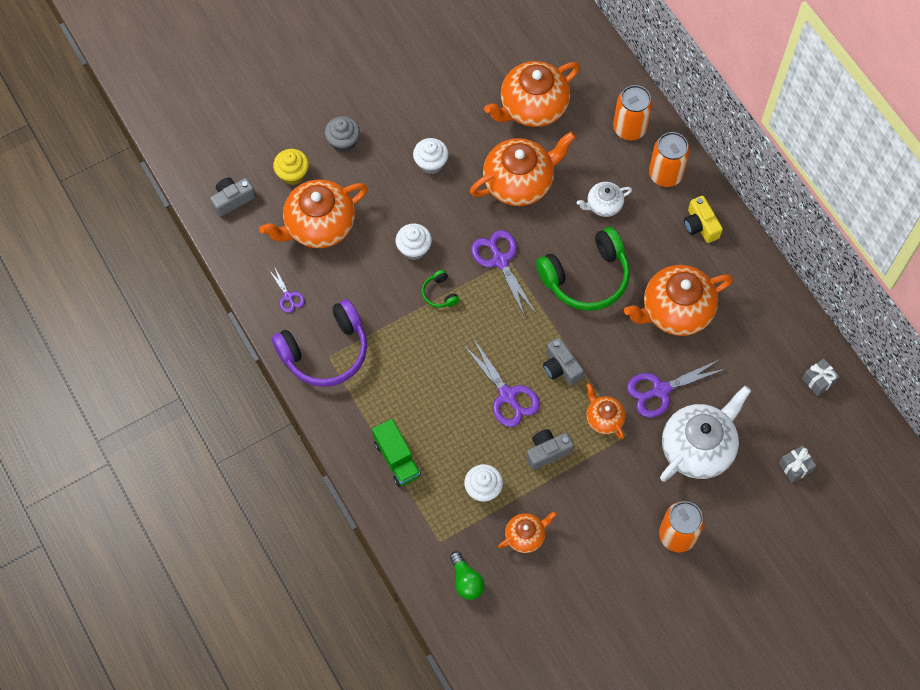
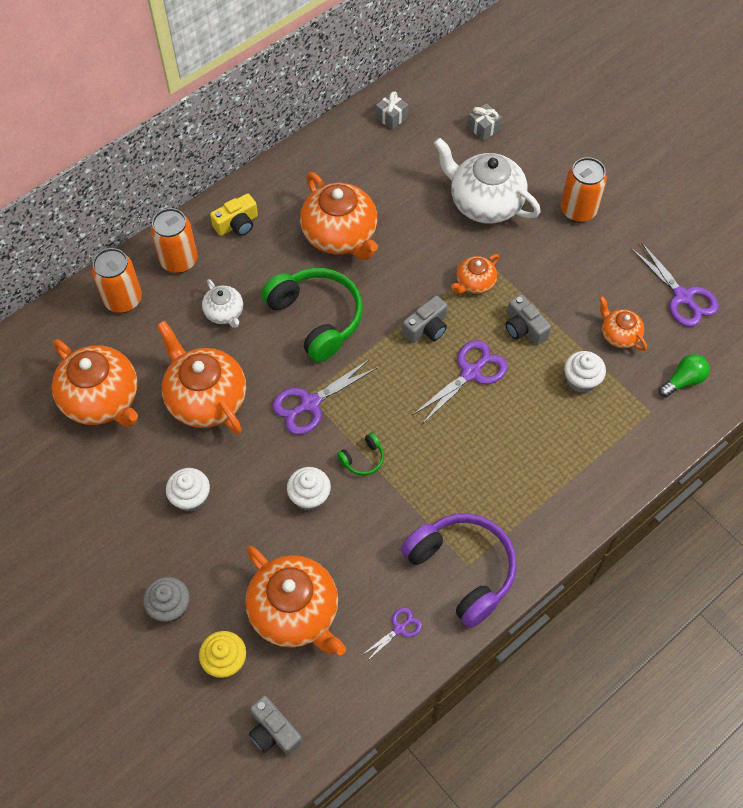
camera: 100 degrees left, 5 degrees down
green truck [372,419,421,487] -> none
purple scissors [627,359,725,417] -> purple scissors moved to [631,242,719,327]

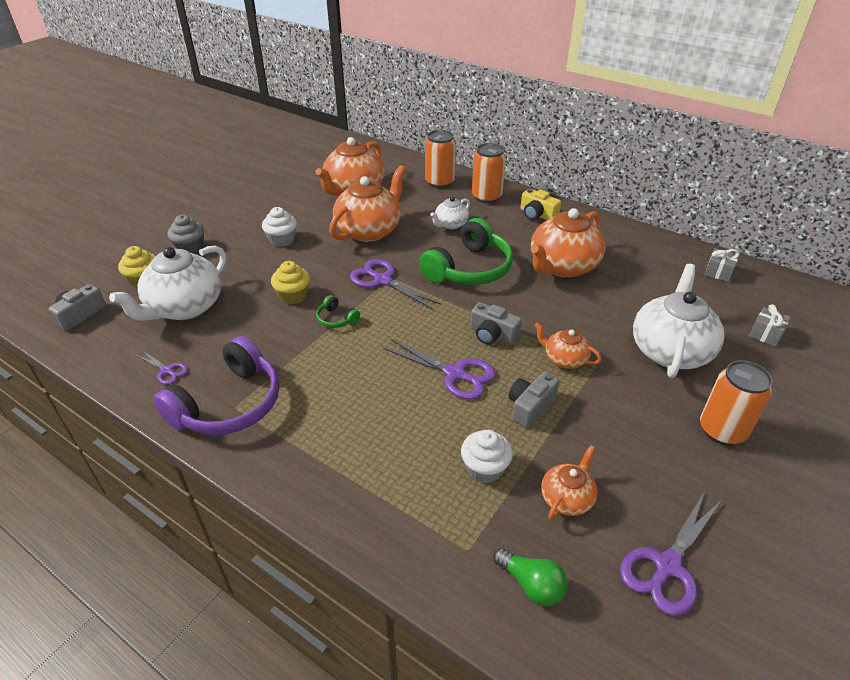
camera: 75 degrees right, 20 degrees down
orange teapot [246,546,346,655] -> white teapot [109,246,226,321]
white cupcake [287,467,331,511] -> yellow cupcake [271,261,310,304]

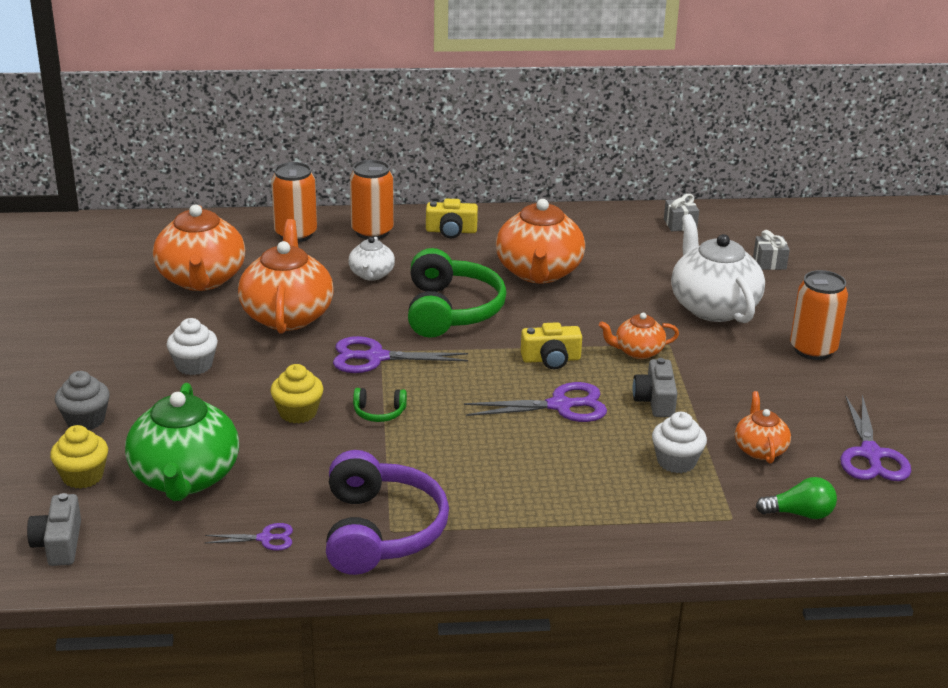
camera: 40 degrees left, 10 degrees down
white teapot [109,246,226,321] -> green teapot [125,383,239,501]
grey camera [470,302,522,345] -> yellow camera [521,322,582,369]

